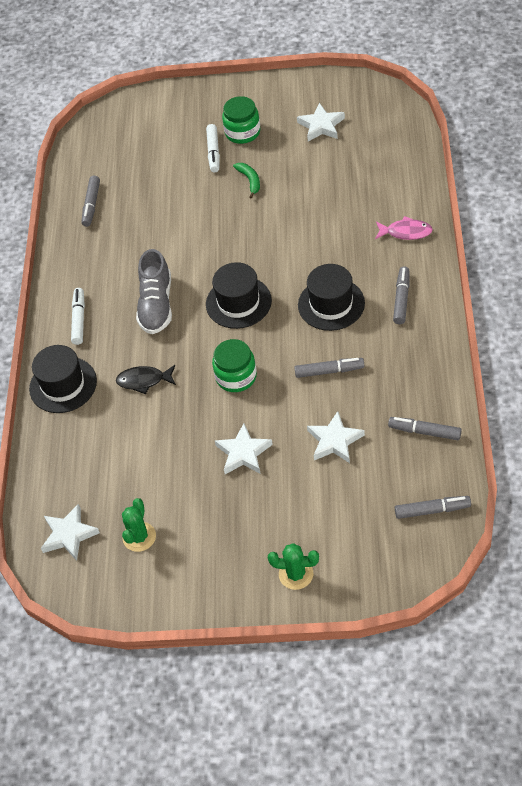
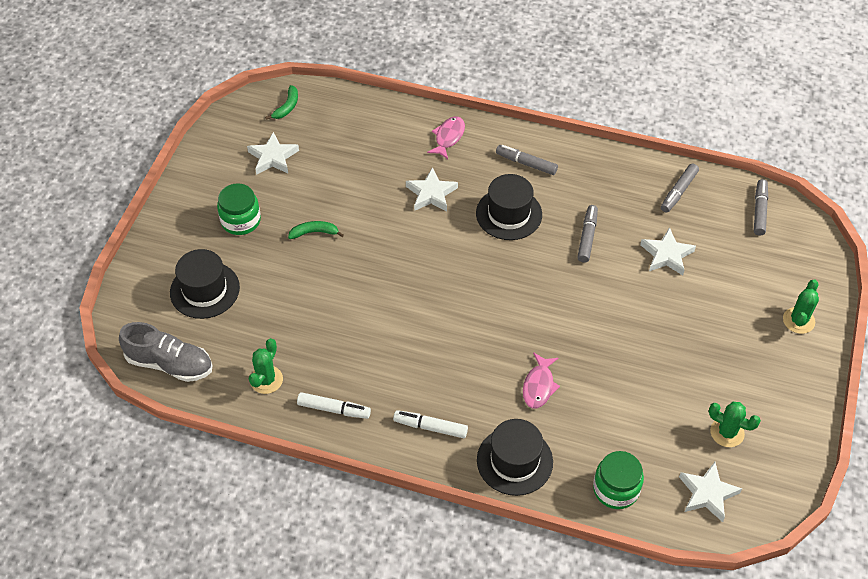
camera: 80 degrees left, 0 degrees up
grey marker [82,176,100,227] -> green cactus [249,338,283,394]
black fish [116,365,176,394] -> pink fish [523,352,560,408]
grey shoe [136,249,172,334] -> grey shoe moved to [119,322,212,382]
white marker [206,124,220,172] -> white marker moved to [297,392,371,419]
black hat [206,262,272,329] -> black hat moved to [170,249,240,319]
green jar [212,339,257,392] -> green jar moved to [593,451,644,509]
white star [215,423,273,474] -> white star moved to [406,167,458,211]
none -> green banana [265,85,298,120]

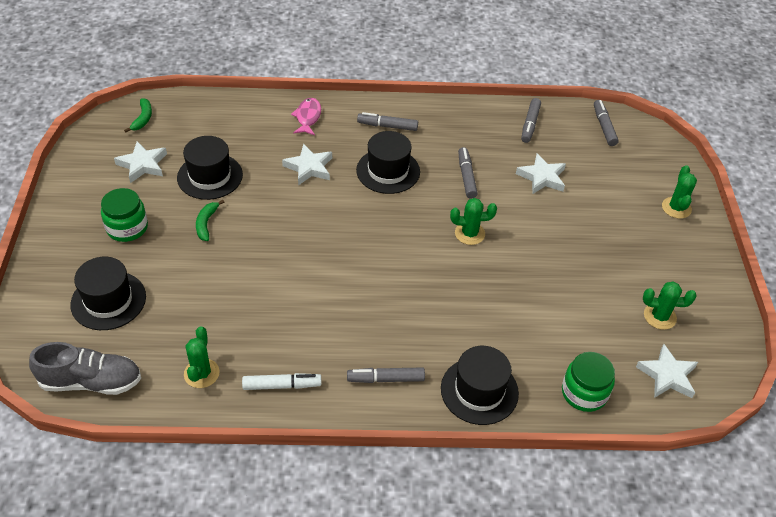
camera: 20 degrees left, 5 degrees down
green banana [288,221,344,239] -> green banana turned 60 degrees counterclockwise [196,200,224,241]
white marker [393,410,468,438] -> grey marker [347,367,425,383]
pink fish [523,352,560,408] -> none
none -> black hat [177,136,243,200]
none -> green cactus [450,198,497,245]

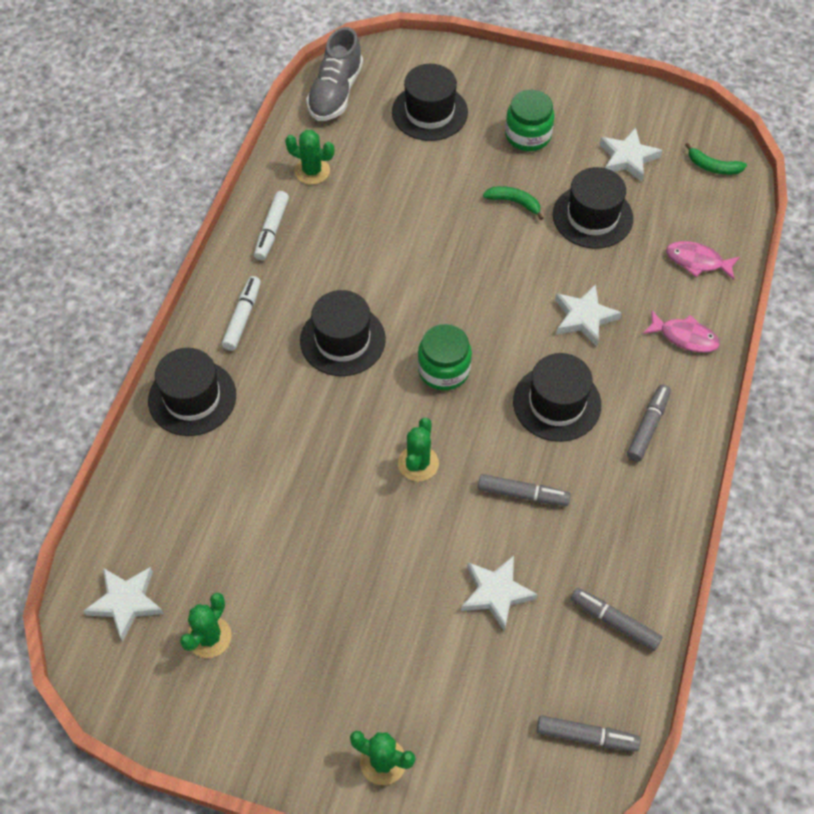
camera: 110 degrees right, 10 degrees up
grey marker [347,367,425,383] -> white marker [222,276,261,351]
green jar [562,352,615,412] -> green jar moved to [417,324,472,390]
none -> black hat [300,290,386,376]
none -> pink fish [666,241,740,280]

